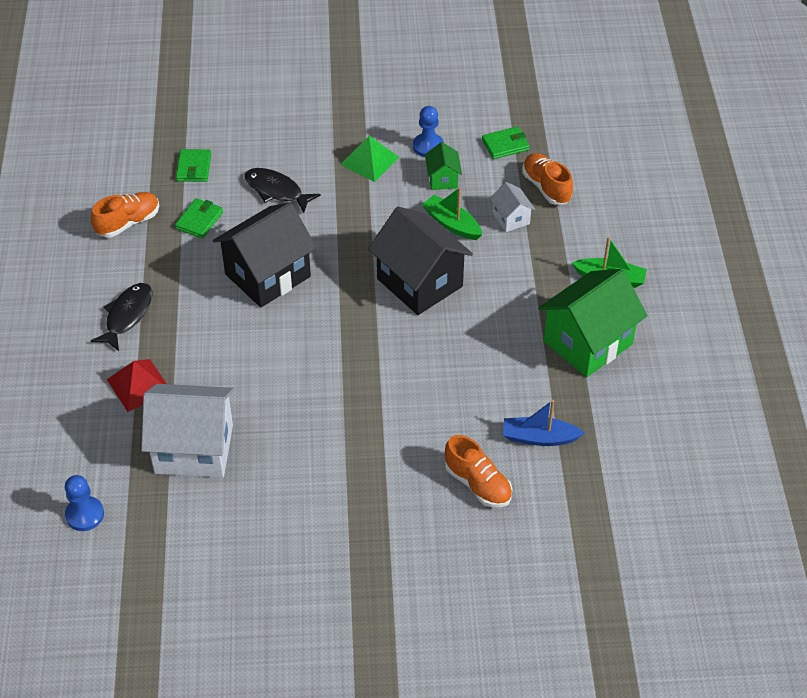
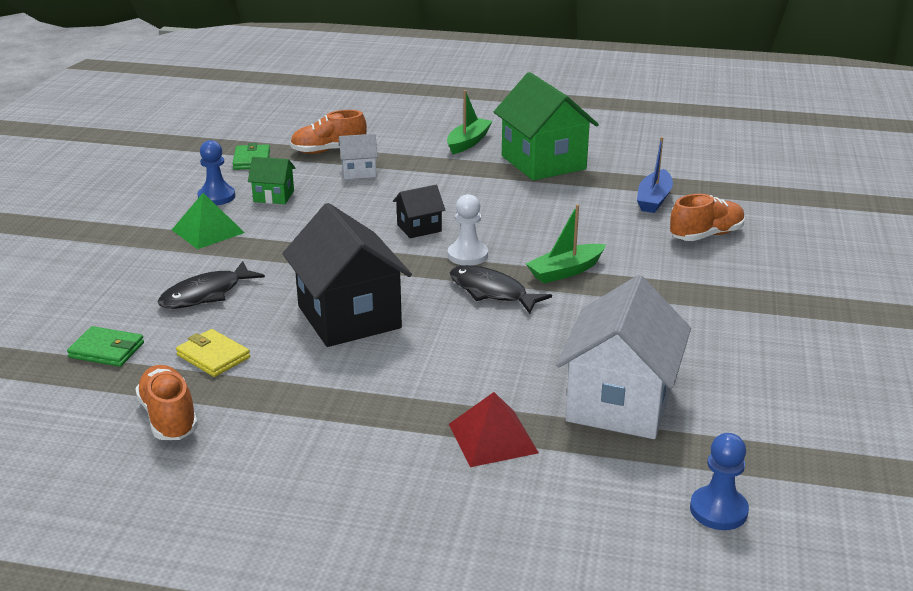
camera: 75 degrees left, 20 degrees down
black fish [91,283,152,351] -> black fish moved to [450,265,552,314]
green wallet [175,198,223,239] -> yellow wallet [176,329,250,377]
black house [368,207,473,315] -> black house [393,185,445,238], size x0.48
green boat [422,187,482,240] -> green boat moved to [526,204,606,283]
none -> white pawn [448,194,488,266]

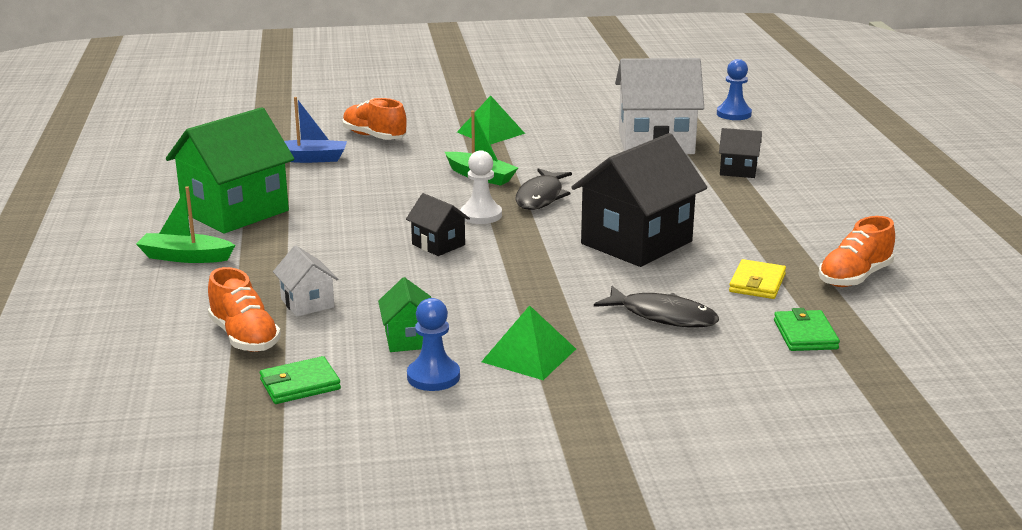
camera: 110 degrees left, 5 degrees down
red pyramid [449,392,539,467] -> black house [719,128,762,178]
none -> green pyramid [457,95,525,145]

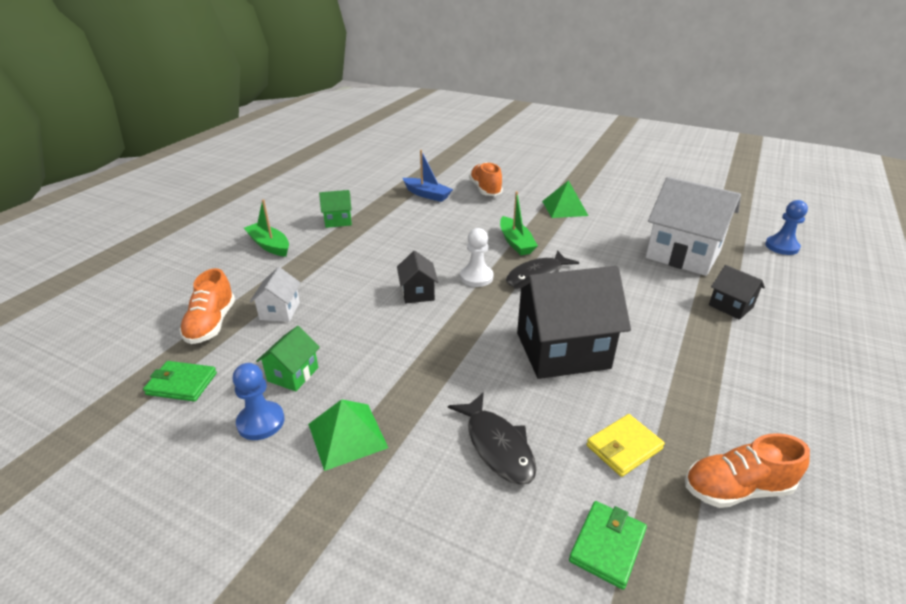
camera: 35 degrees right, 10 degrees up
green house [166,107,294,233] -> green house [319,190,352,228], size x0.48

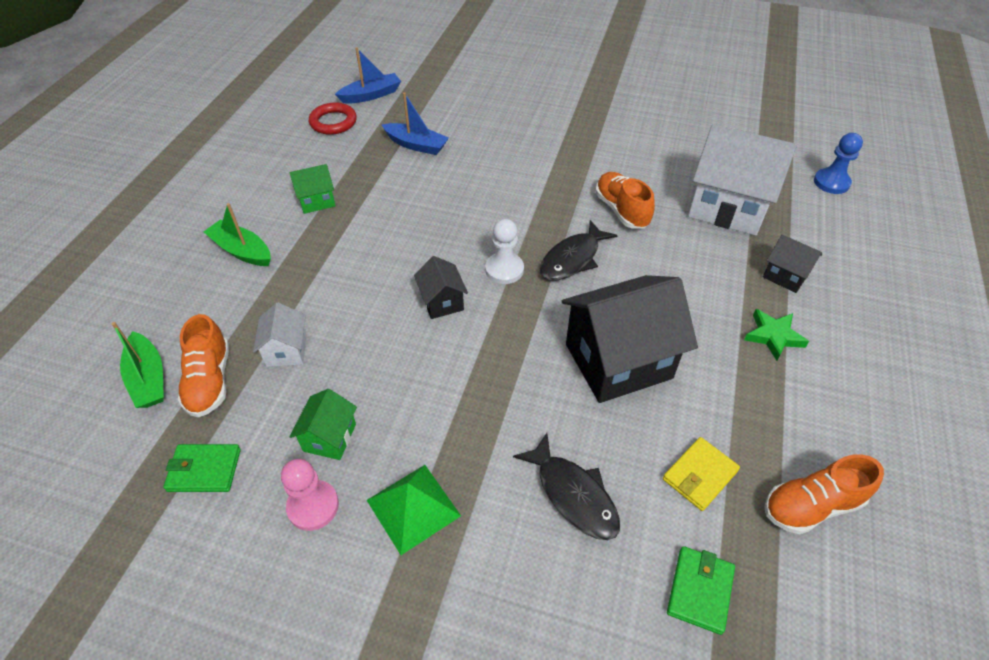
camera: 10 degrees left, 15 degrees up
blue pawn [232,363,284,440] -> pink pawn [281,459,339,531]
orange shoe [469,162,503,196] -> orange shoe moved to [595,172,655,228]
green boat [500,191,538,255] -> green boat moved to [112,322,164,408]
green pyramid [542,180,589,218] -> none
none -> red ring [309,103,357,135]
none -> blue boat [335,47,401,104]
none -> green star [744,309,809,361]

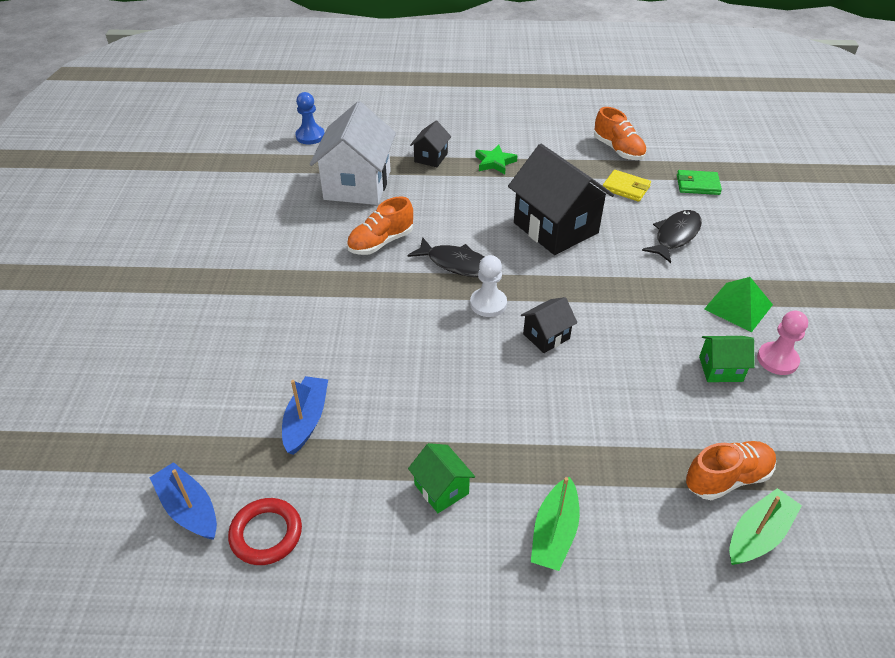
camera: 105 degrees left, 5 degrees down
green wallet [163,444,241,492] -> none
white house [253,302,307,367] -> none

